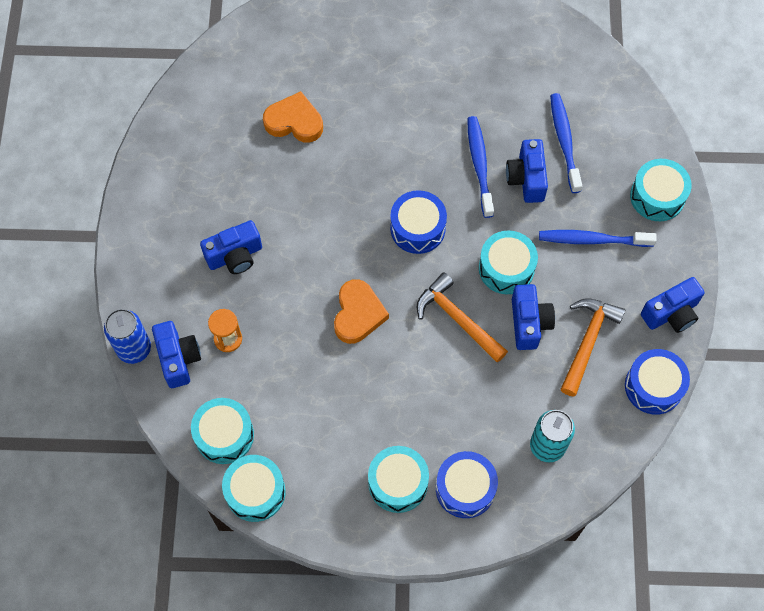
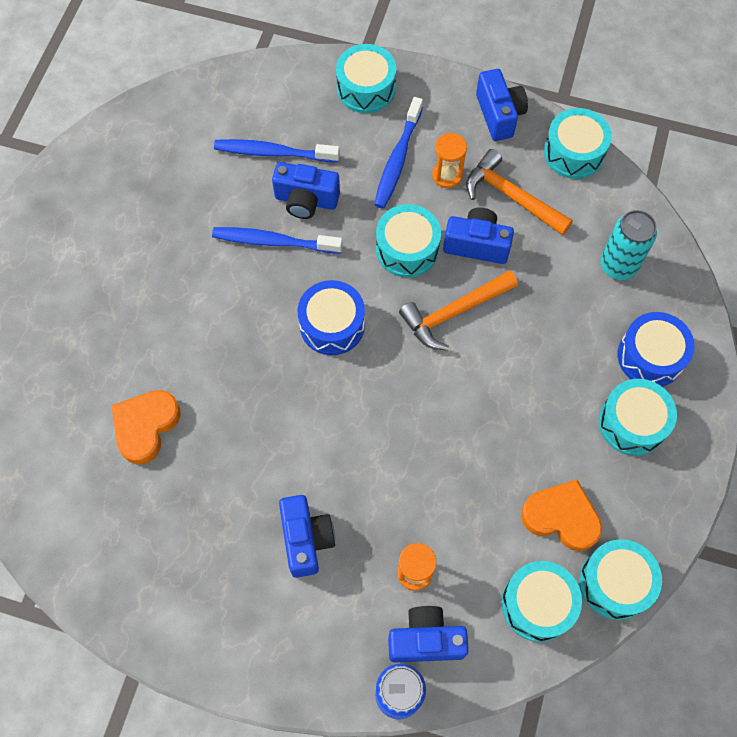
camera: 75 degrees left, 0 degrees up
orange heart [334,279,389,344] -> orange heart moved to [521,479,602,551]
blue drum [625,349,690,415] -> turquoise drum [544,108,612,179]
none -> orange hourglass [432,133,467,188]

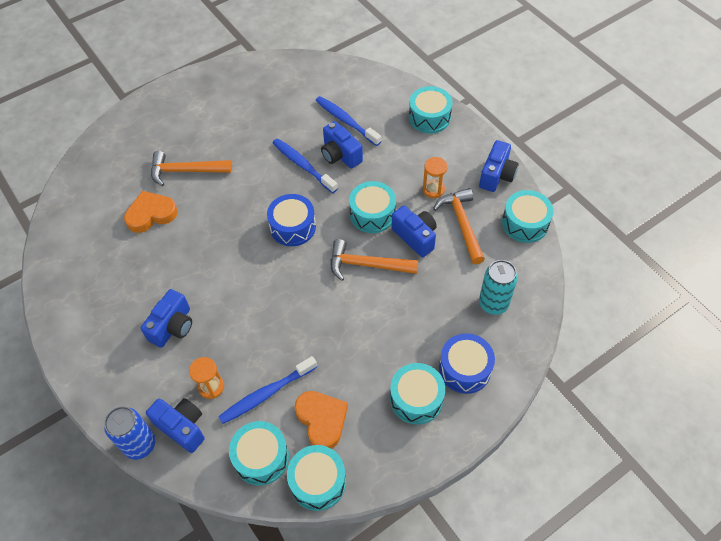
camera: 40 degrees right, 10 degrees down
blue toothbrush [374,97,423,208] -> blue toothbrush moved to [218,356,317,424]
none -> orange hammer [151,151,232,186]

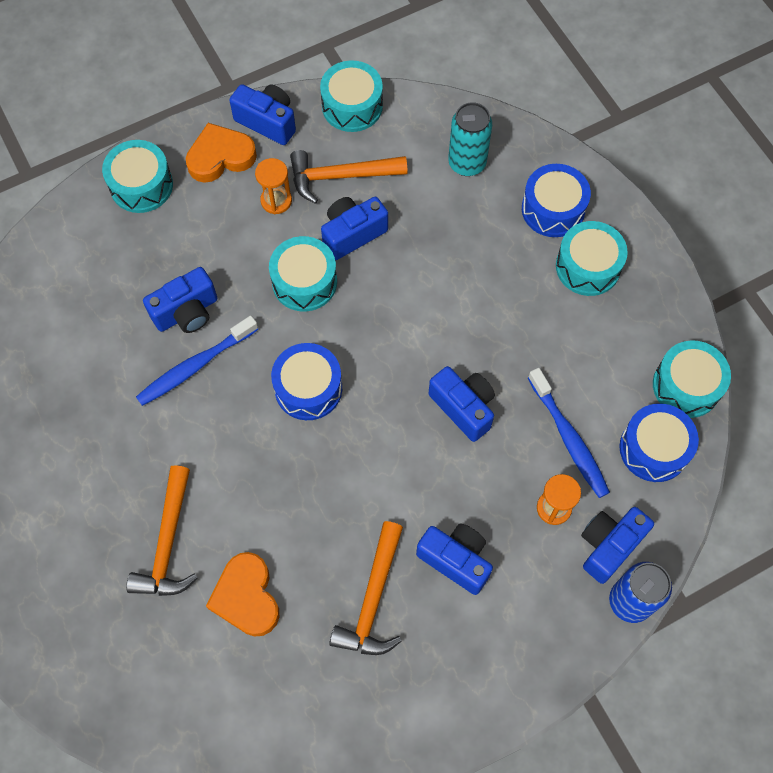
camera: 85 degrees left, 10 degrees up
turquoise drum [229,421,289,486] -> blue drum [619,404,699,482]
orange heart [294,391,348,449] -> orange heart moved to [186,123,257,183]
blue toothbrush [315,96,381,146] -> none
orange hammer [331,239,418,281] -> orange hammer moved to [329,521,403,655]
none -> blue camera [429,366,495,442]

